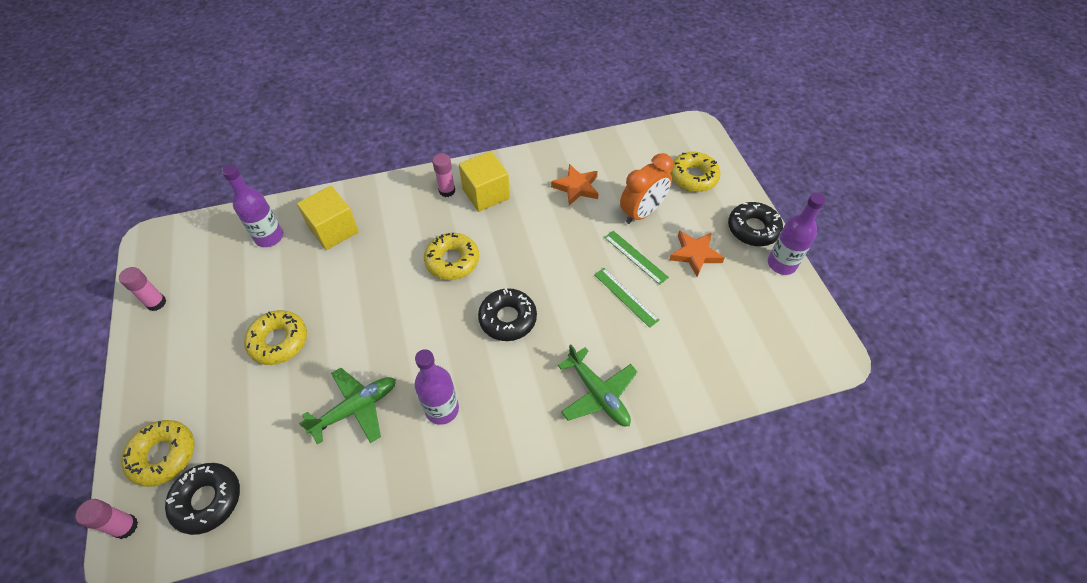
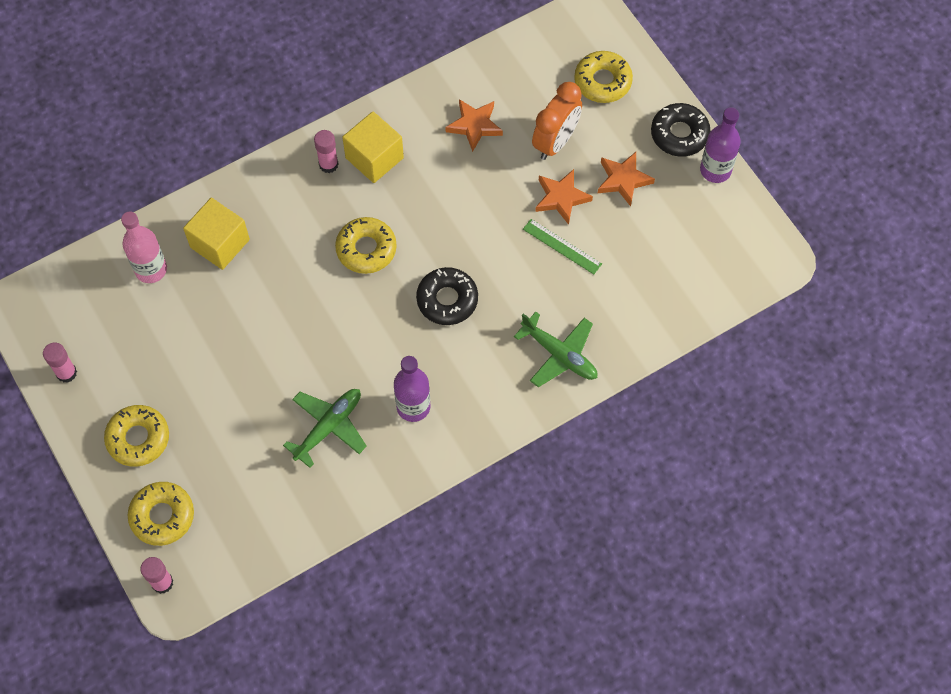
camera: 15 degrees left, 10 degrees up
black donut [165,463,240,535] -> none
purple bottle [222,164,283,247] -> pink bottle [121,212,167,283]
yellow donut [244,310,307,365] -> yellow donut moved to [104,405,169,467]
green ruler [604,231,669,285] -> orange star [535,169,593,225]

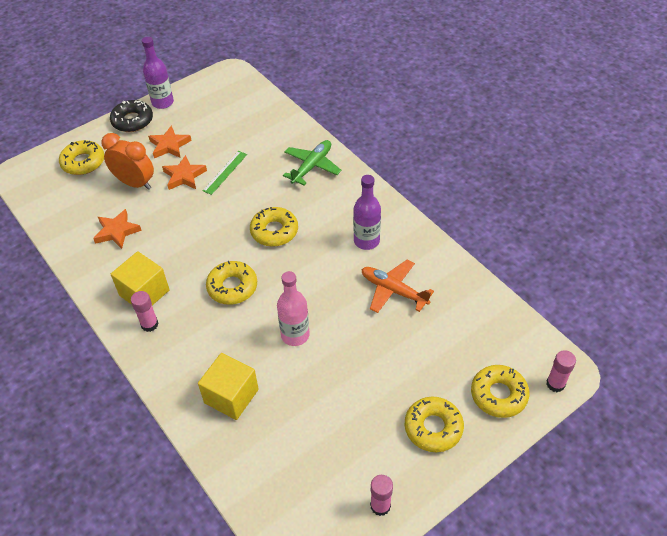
camera: 95 degrees left, 15 degrees down
pink bottle [121,212,167,283] -> pink bottle moved to [277,271,310,346]
green plane [283,389,367,468] -> orange plane [361,260,434,313]
black donut [416,267,478,325] -> yellow donut [250,207,298,247]

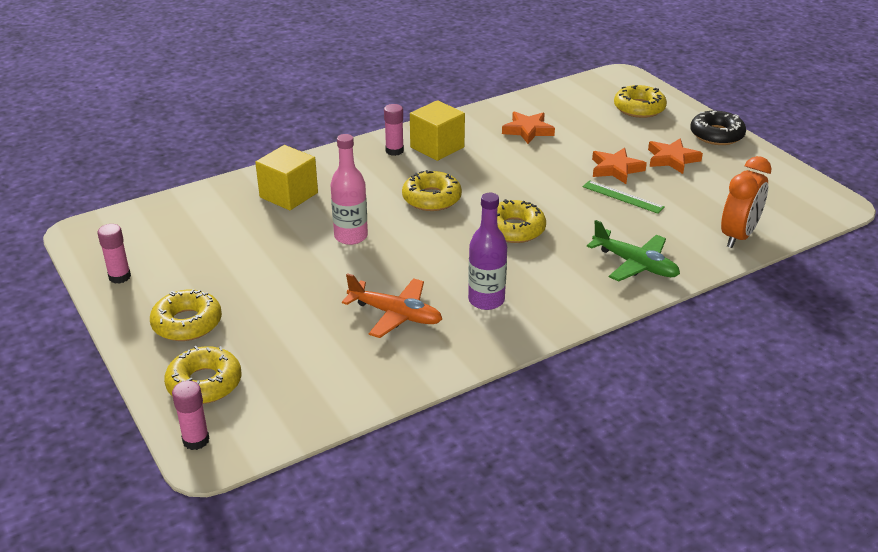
camera: 95 degrees right, 15 degrees down
orange clock [101,133,154,190] -> orange clock moved to [721,156,772,248]
purple bottle [142,37,174,109] -> none
orange plane [361,260,434,313] -> orange plane turned 75 degrees clockwise [342,273,442,338]

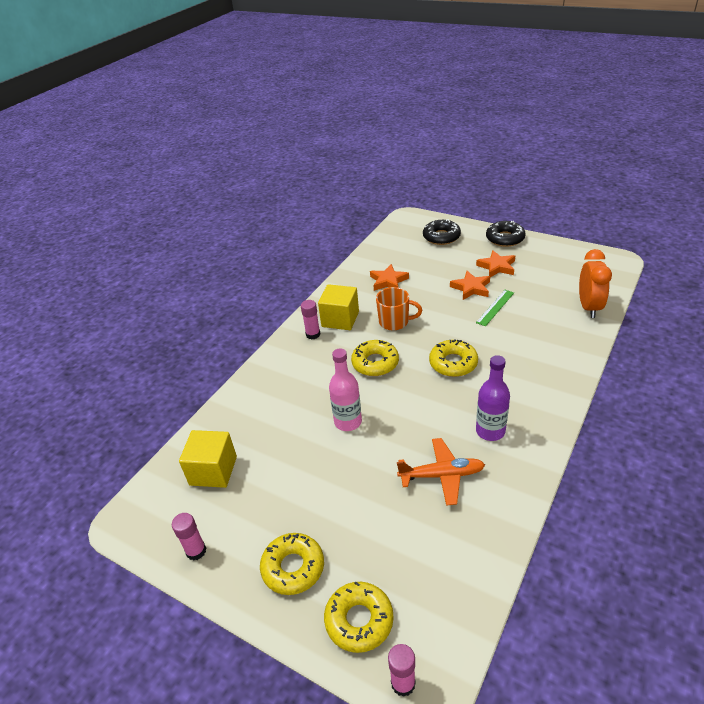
camera: 25 degrees left, 5 degrees up
yellow cube [255,145,318,210] -> yellow cube moved to [179,430,237,488]
green ruler [582,180,665,214] -> green ruler turned 60 degrees counterclockwise [476,290,514,326]
green plane [587,220,680,282] -> none
yellow donut [614,85,667,118] -> black donut [423,219,461,245]
none -> orange mug [376,287,422,330]

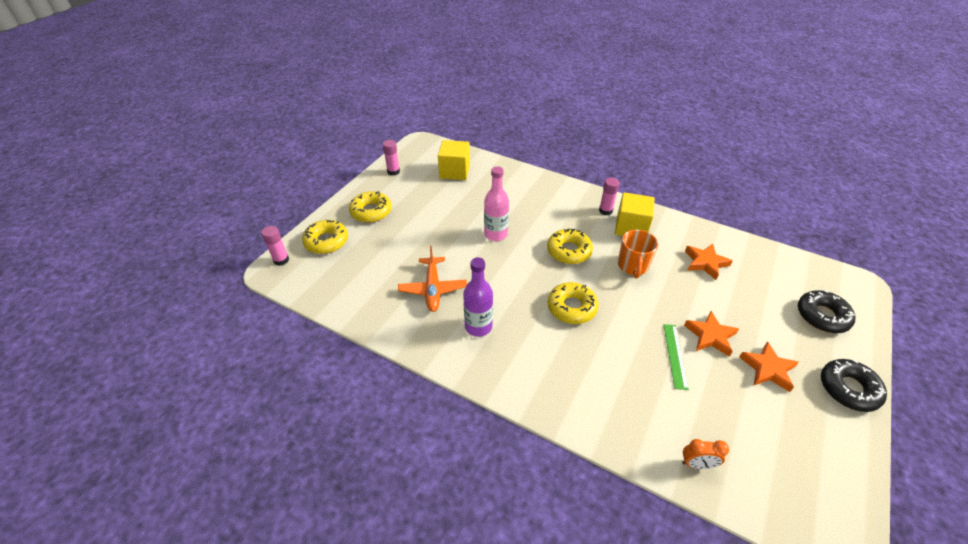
camera: 85 degrees right, 5 degrees up
green ruler [476,290,514,326] -> green ruler turned 60 degrees clockwise [663,324,689,390]
orange clock [579,249,612,318] -> orange clock [682,439,729,469], size x0.55

